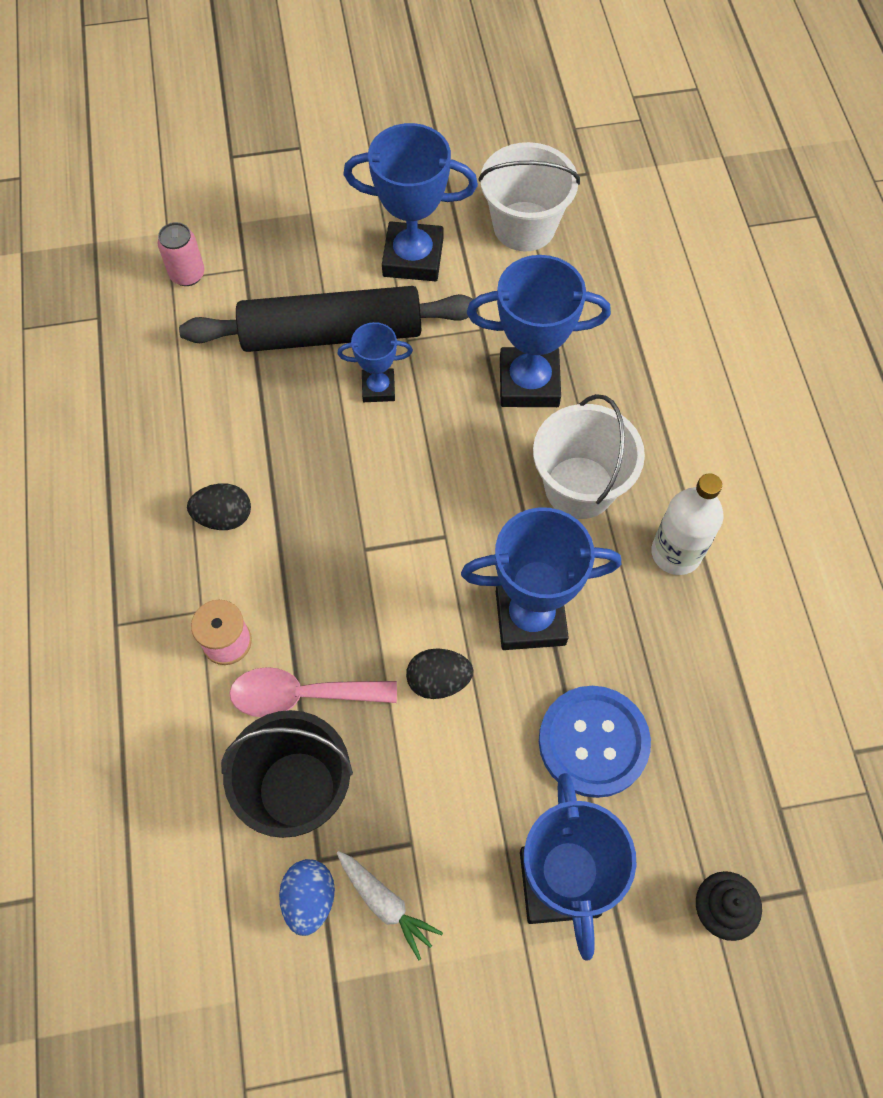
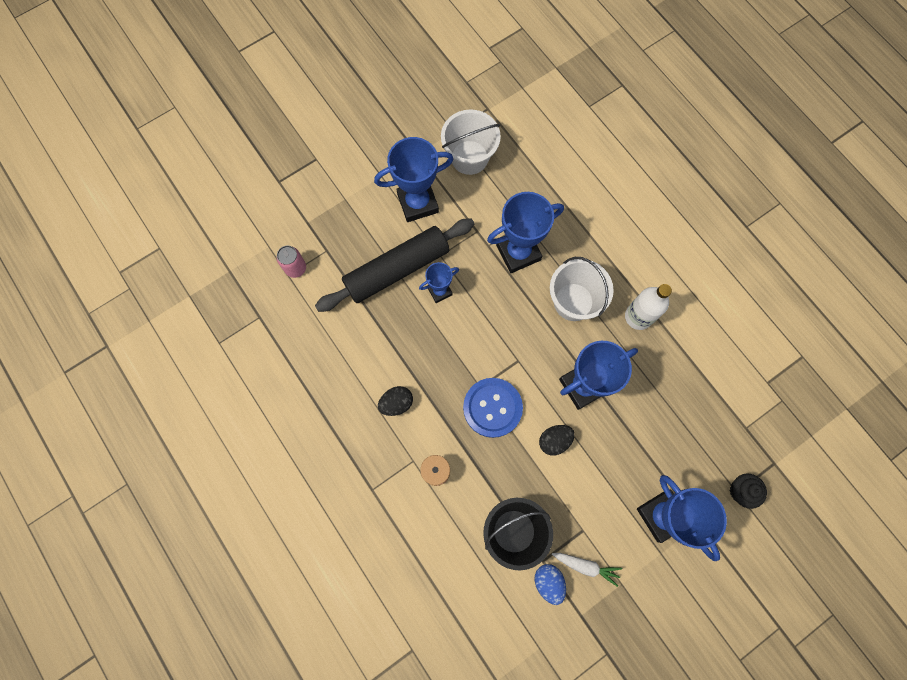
camera: 25 degrees left, 10 degrees up
pink spoon [230,667,397,717] -> none
blue button [539,686,651,798] -> blue button moved to [463,378,523,438]

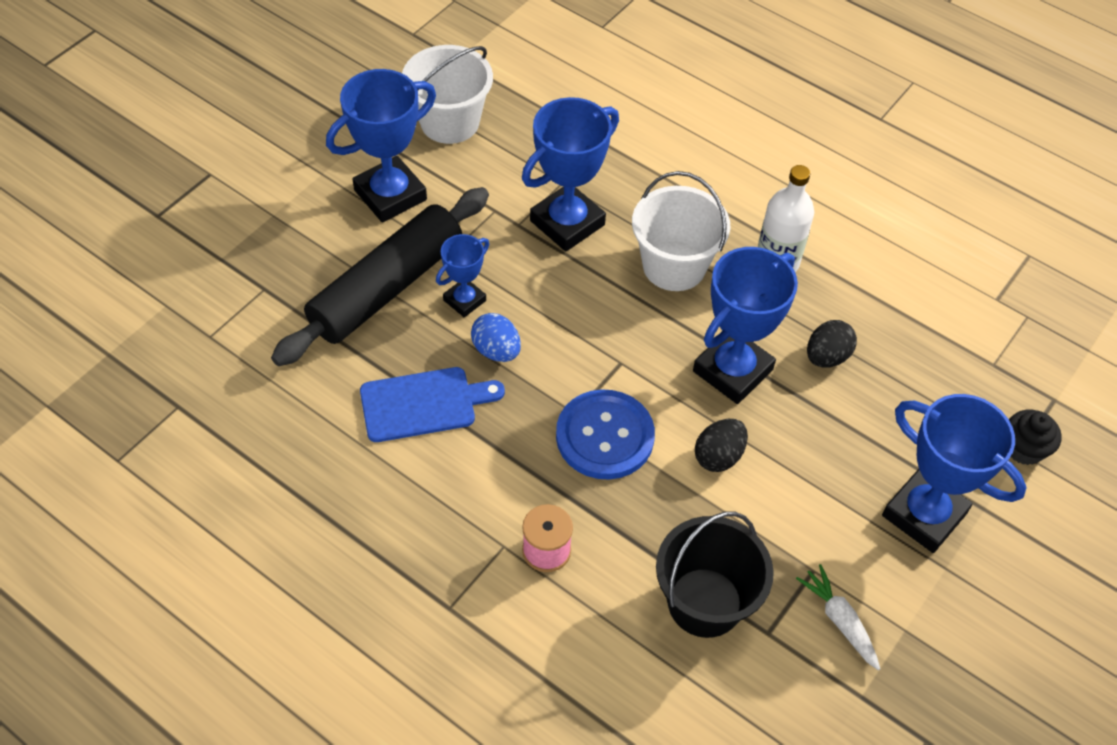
camera: 20 degrees left, 20 degrees down
pink can [277,246,306,278] -> none
black egg [378,386,413,416] -> black egg moved to [807,320,857,367]
blue egg [535,564,566,605] -> blue egg moved to [471,313,521,362]
white carrot [552,553,622,587] -> white carrot turned 120 degrees counterclockwise [796,564,880,671]
none -> blue cutting board [360,367,505,442]

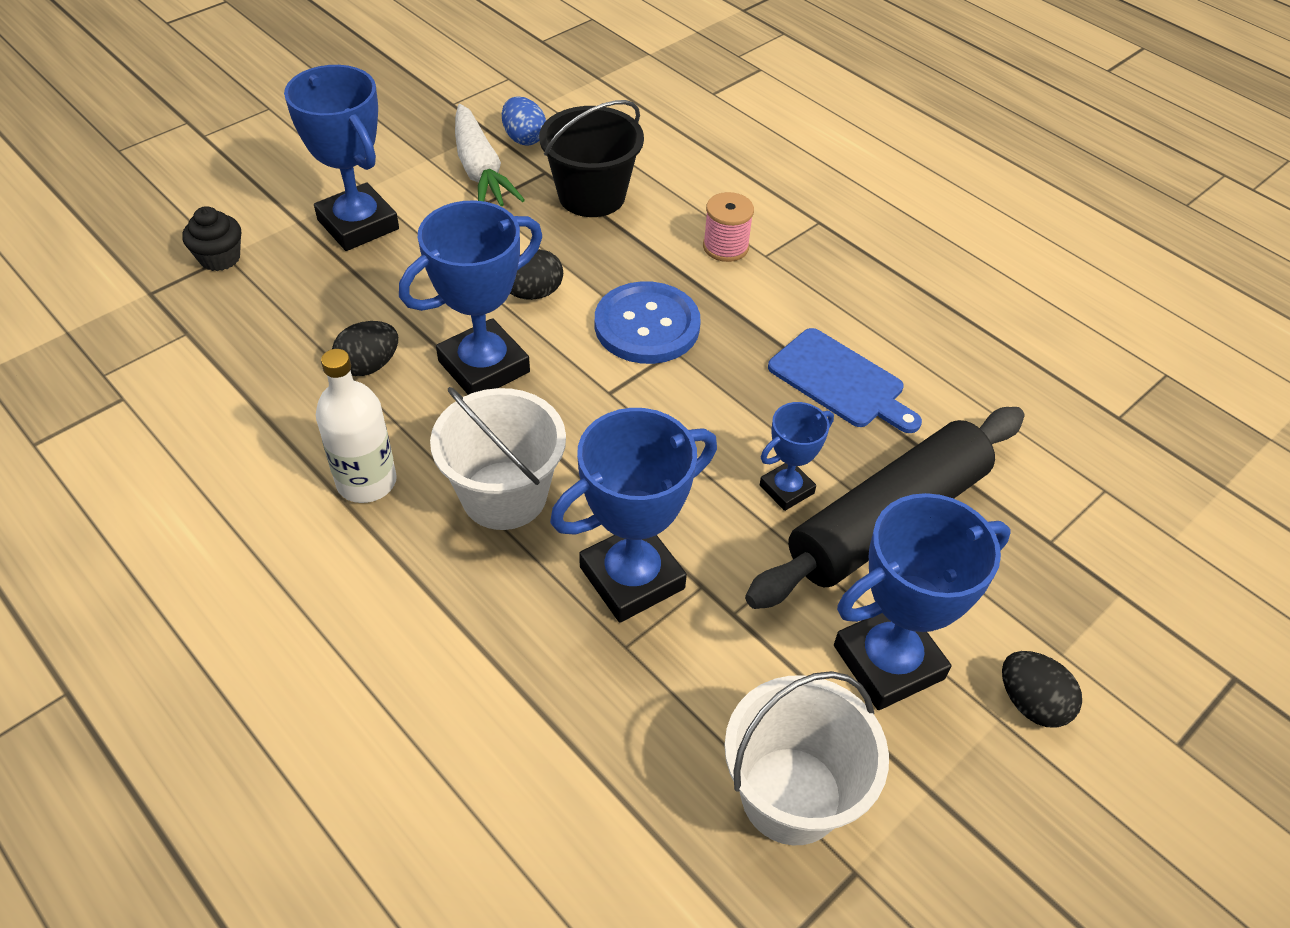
camera: 170 degrees left, 5 degrees down
blue cutting board [360,367,505,442] -> blue cutting board turned 135 degrees counterclockwise [768,328,922,433]
blue egg [471,313,521,362] -> blue egg moved to [502,96,546,146]
white carrot [796,564,880,671] -> white carrot [455,104,525,206], size x1.65
none -> black egg [1002,651,1082,728]

